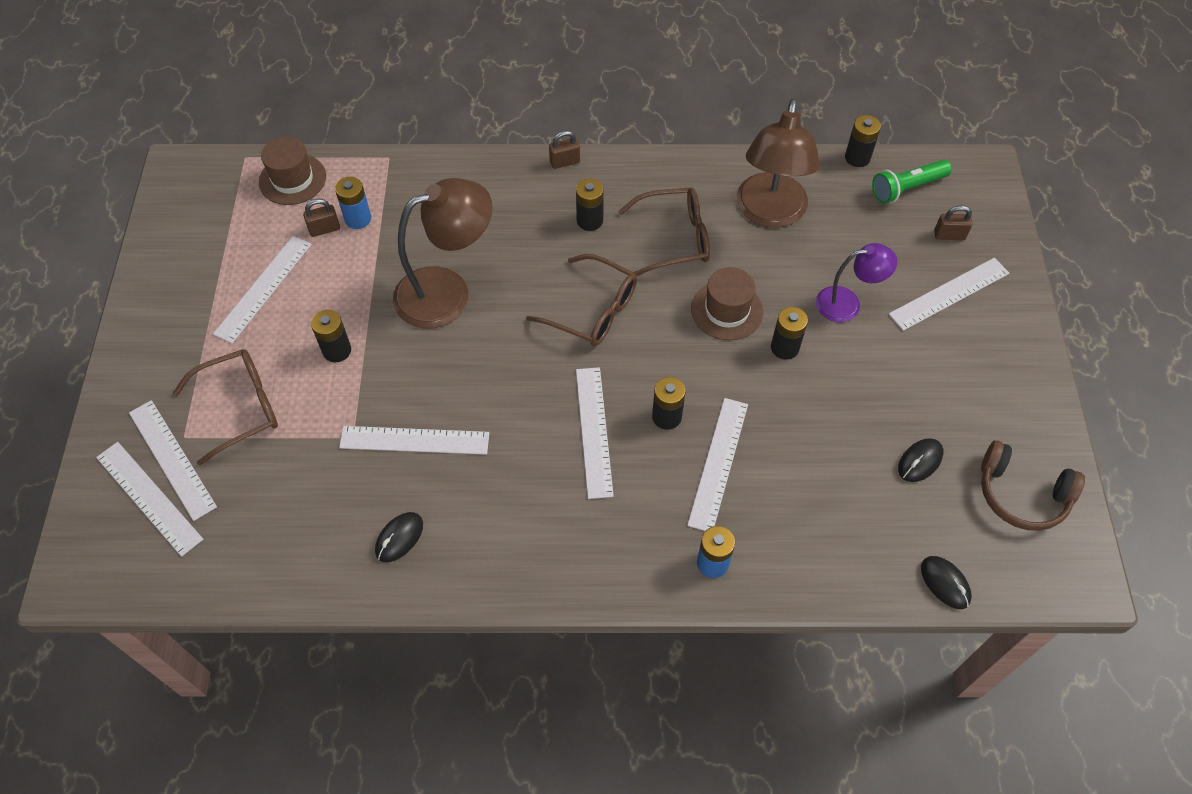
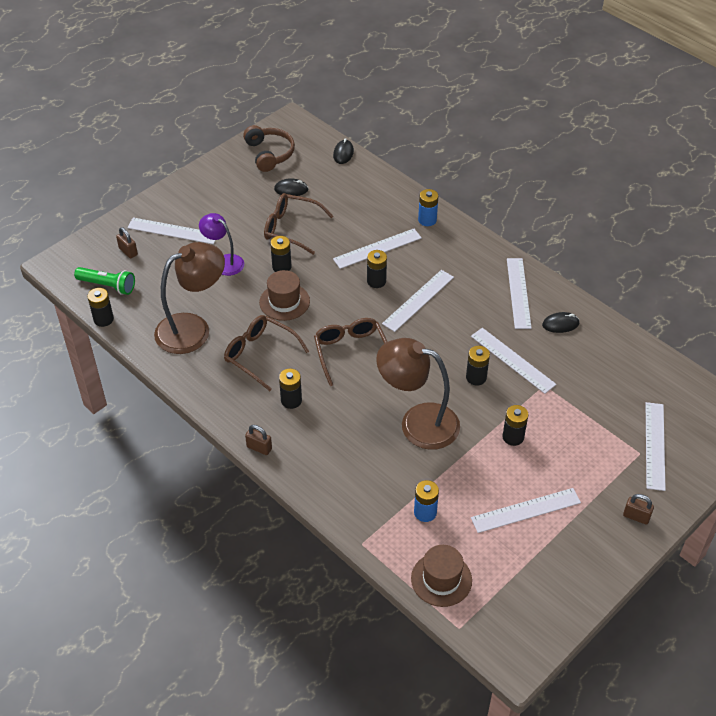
camera: 135 degrees left, 10 degrees down
white ruler [96,442,203,557] -> white ruler moved to [507,258,532,329]
brown glasses [173,349,278,466] -> brown glasses moved to [264,193,333,255]
brown padlock [303,199,340,237] -> brown padlock moved to [623,494,654,525]
none -> black battery [466,346,490,386]

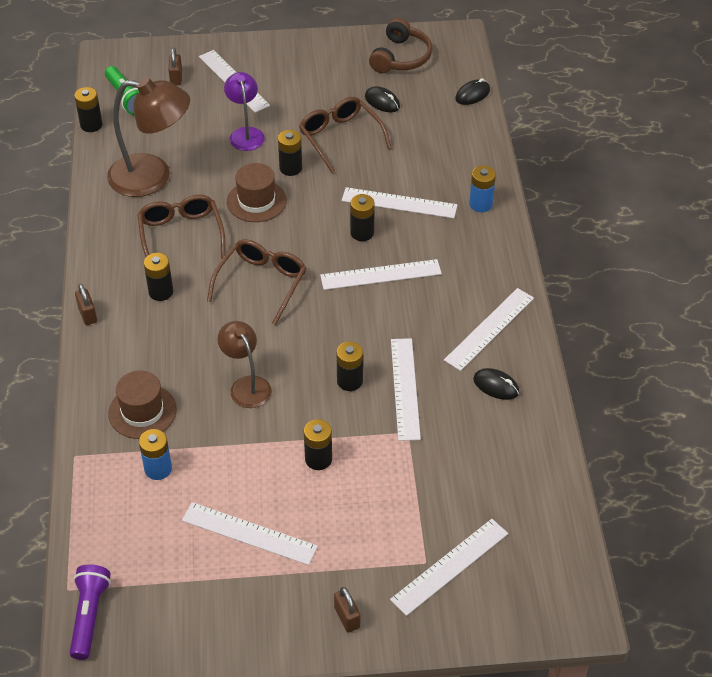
camera: 40 degrees right, 0 degrees up
brown lamp [376,338,460,450] -> brown lamp [217,321,272,408], size x0.58
brown hat [411,545,472,607] -> brown hat moved to [108,371,177,439]
none -> purple flashlight [70,564,111,660]

